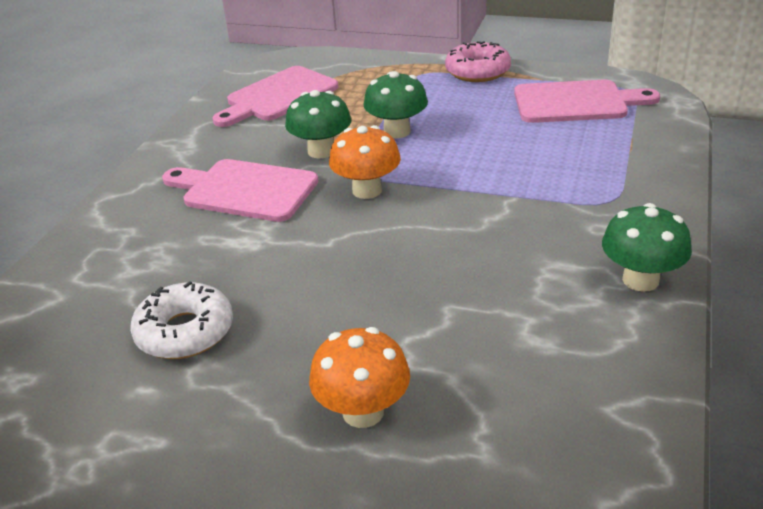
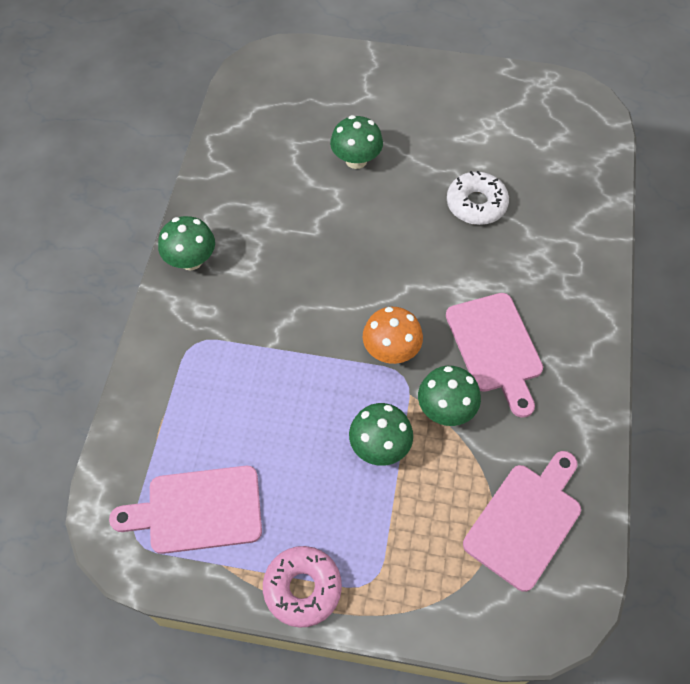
camera: 170 degrees right, 25 degrees up
pink cutting board [162,159,318,222] -> pink cutting board turned 60 degrees clockwise [446,293,543,418]
orange mushroom [309,327,410,428] -> green mushroom [330,115,383,169]

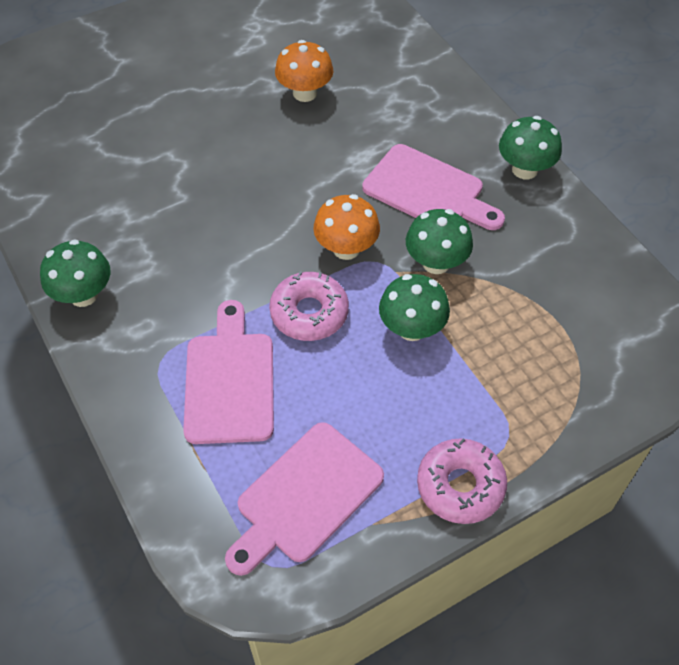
camera: 40 degrees left, 5 degrees down
green mushroom [330,115,383,169] -> green mushroom moved to [499,116,562,179]
white donut [447,171,509,225] -> orange mushroom [275,40,334,102]
pink cutting board [463,451,581,592] -> pink cutting board moved to [183,300,274,444]
none -> pink donut [269,271,349,341]

